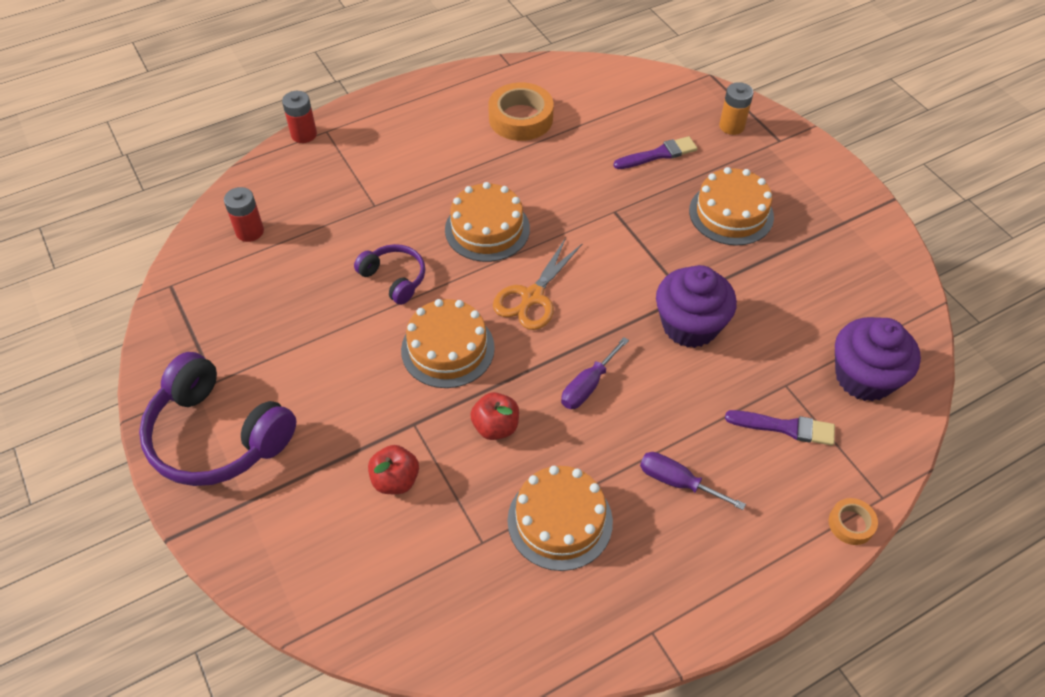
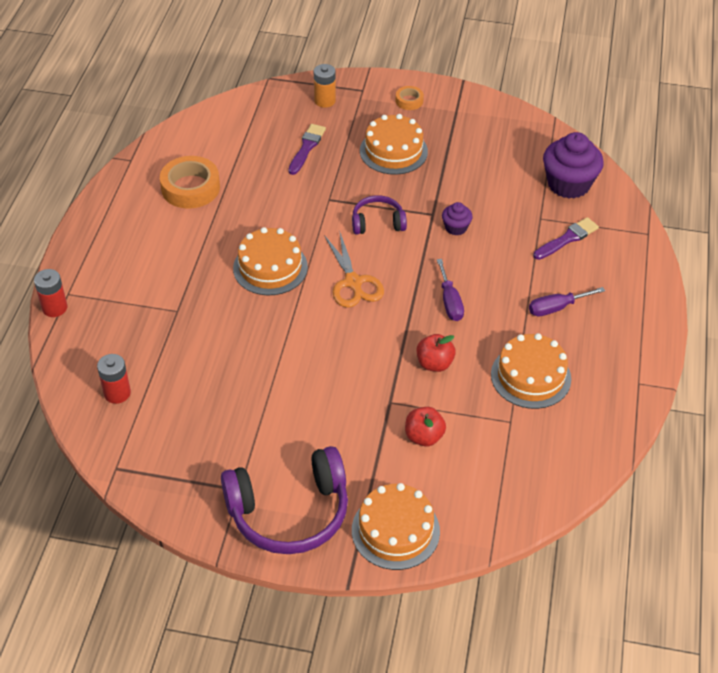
camera: 50 degrees left, 5 degrees down
purple headphones [354,244,425,305] -> purple headphones moved to [352,195,407,234]
orange cake [401,299,495,388] -> orange cake moved to [352,483,440,570]
purple cupcake [656,265,737,348] -> purple cupcake [442,202,473,236], size x0.50
orange tape [829,498,878,545] -> orange tape moved to [396,86,424,110]

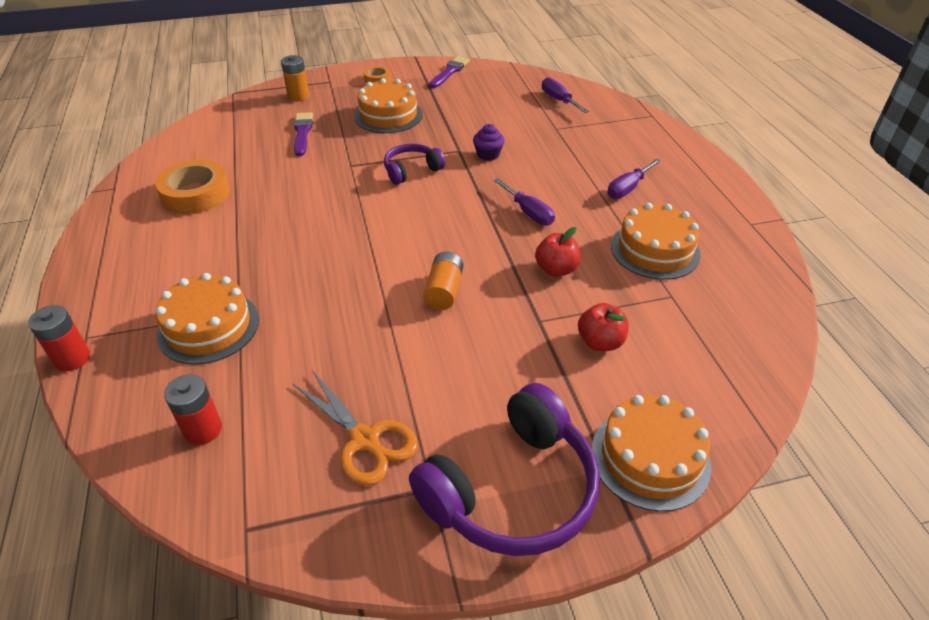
camera: 25 degrees left, 5 degrees down
orange cake [233,227,308,295] -> orange cake moved to [156,273,259,364]
orange scissors [324,233,384,308] -> orange scissors moved to [293,370,418,486]
purple brush [533,217,599,260] -> purple brush moved to [429,56,470,88]
purple cupcake [543,132,604,199] -> purple screwdriver [542,77,589,113]
none -> orange battery [423,251,463,310]

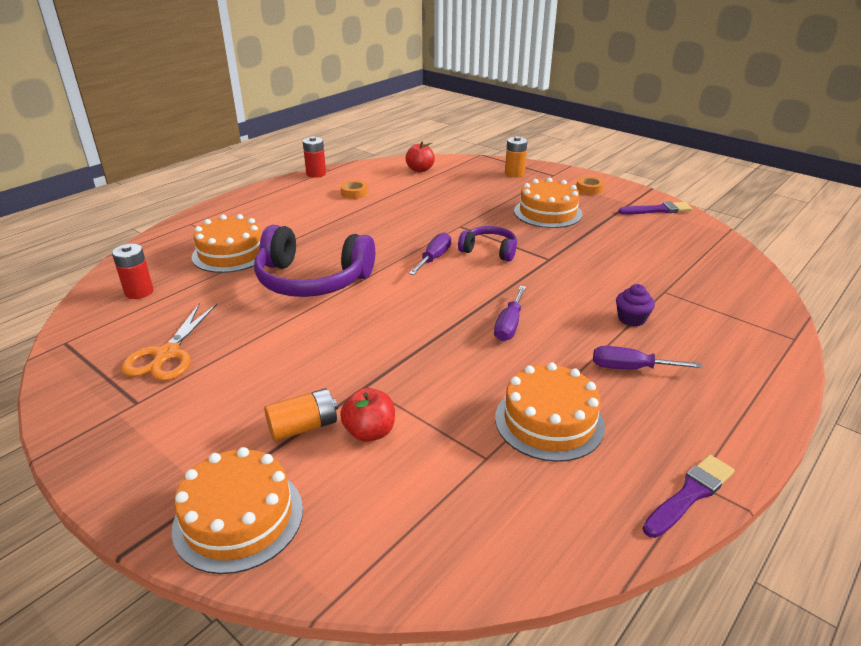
camera: 55 degrees right, 10 degrees down
red battery [28,305,90,371] -> red battery moved to [303,137,326,178]
orange tape [155,160,230,214] -> orange tape [340,180,368,199], size x0.51
purple brush [294,112,313,156] -> purple brush moved to [643,455,735,538]
purple headphones [409,383,600,556] -> purple headphones moved to [254,225,375,297]
orange battery [423,251,463,310] -> orange battery moved to [264,388,338,441]
purple cupcake [473,124,505,161] -> purple cupcake moved to [616,284,655,327]
red apple [535,227,580,277] -> red apple moved to [405,141,435,172]
purple screwdriver [542,77,589,113] -> purple screwdriver moved to [409,232,451,275]

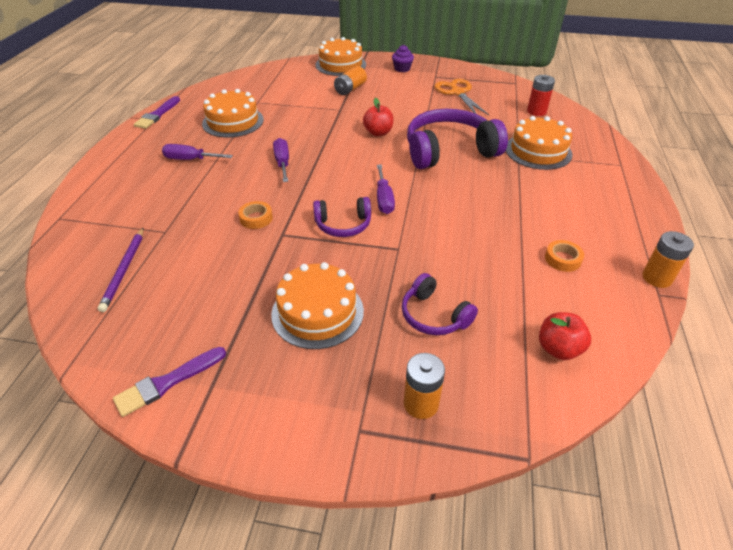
camera: 150 degrees right, 10 degrees up
red battery [303,137,326,178] -> orange battery [642,231,694,288]
red apple [340,388,395,442] -> red apple moved to [363,98,394,136]
orange tape [576,176,605,194] -> orange tape moved to [238,201,273,229]
purple screwdriver [593,346,703,370] -> purple screwdriver turned 150 degrees counterclockwise [162,144,233,160]
purple cupcake [616,284,655,327] -> purple cupcake moved to [392,45,414,72]
none -> purple pencil [98,228,144,312]
none -> purple headphones [402,273,478,335]

